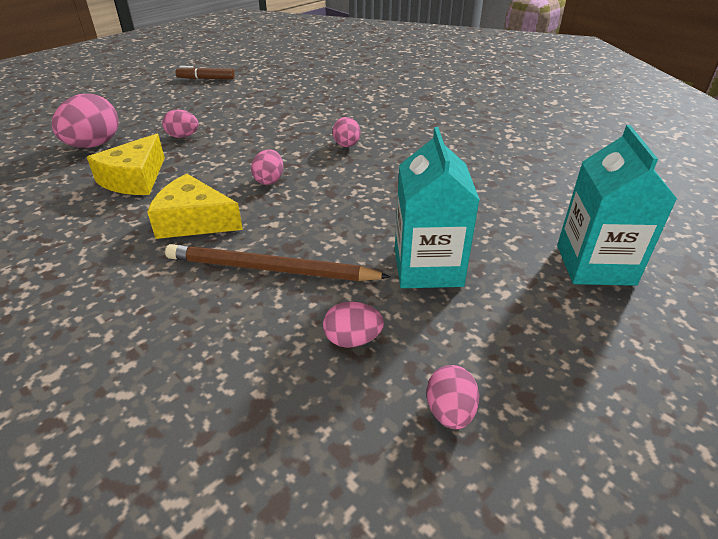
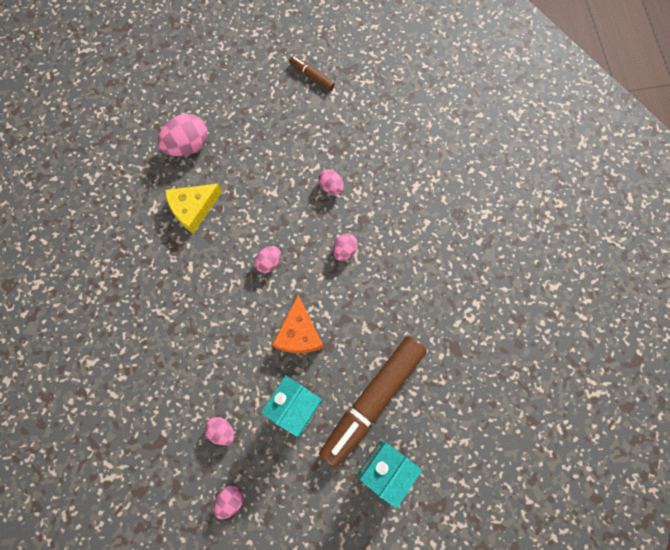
camera: 35 degrees right, 35 degrees up
yellow cheese [147,174,243,239] -> none
pink egg [162,110,199,138] -> pink egg moved to [318,169,344,195]
brown pencil [165,244,391,281] -> none
none -> orange cheese [272,295,323,353]
none -> brown marker [319,336,427,468]

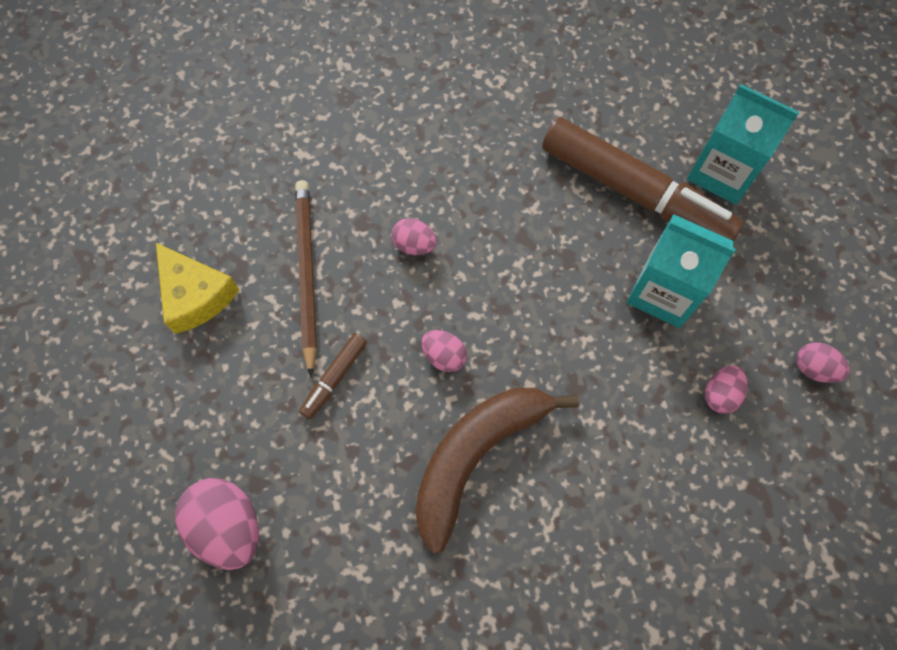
camera: 95 degrees left, 5 degrees down
yellow cheese [165,184,222,234] -> yellow cheese moved to [156,243,240,334]
orange cheese [272,295,323,353] -> none
brown marker [289,56,335,91] -> brown marker moved to [299,333,367,419]
pink egg [318,169,344,195] -> brown pencil [295,180,317,377]
none -> brown banana [415,388,579,553]

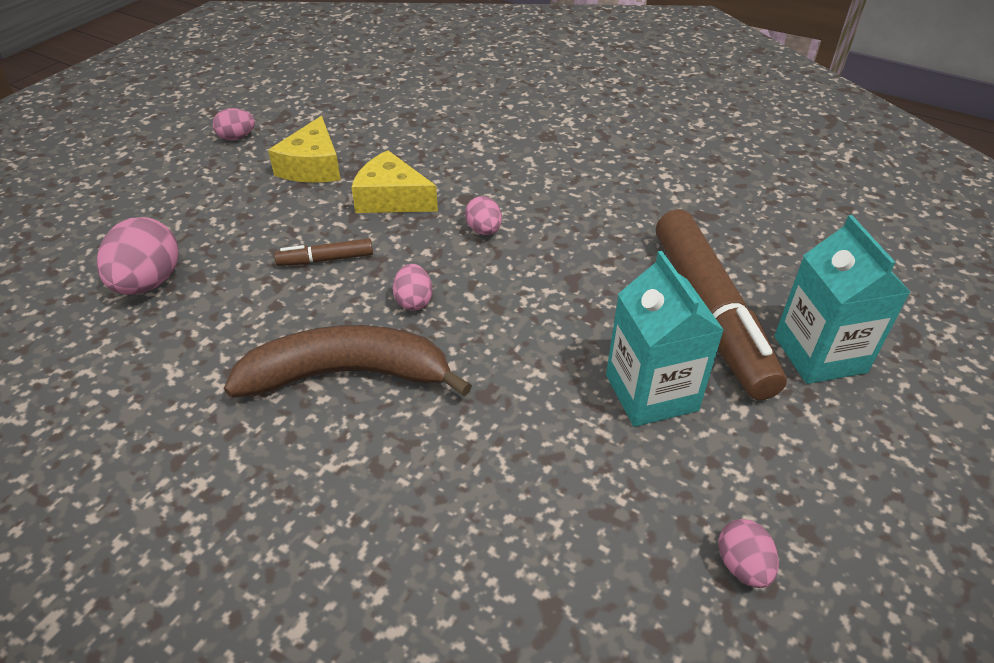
camera: 45 degrees right, 25 degrees down
brown pencil [295,180,317,377] -> yellow cheese [351,150,438,213]
pink egg [705,366,748,414] -> pink egg moved to [213,108,255,140]

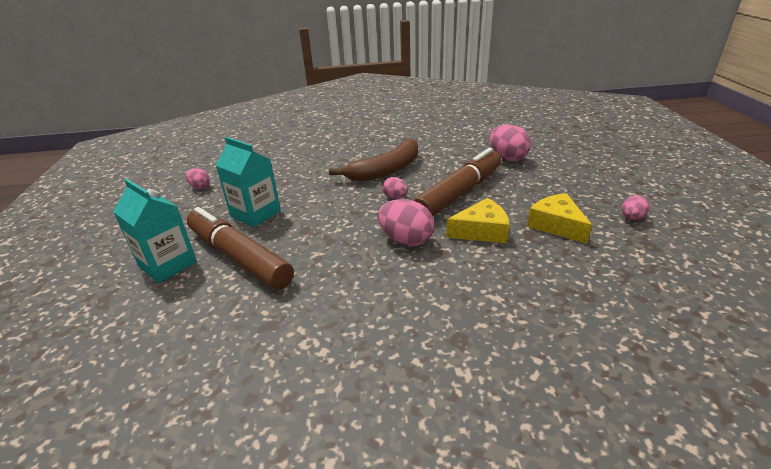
camera: 145 degrees right, 10 degrees down
brown marker [274,238,373,266] -> brown marker [413,148,501,217], size x2.36
pink egg [465,196,502,235] -> pink egg [378,199,434,246], size x1.79

